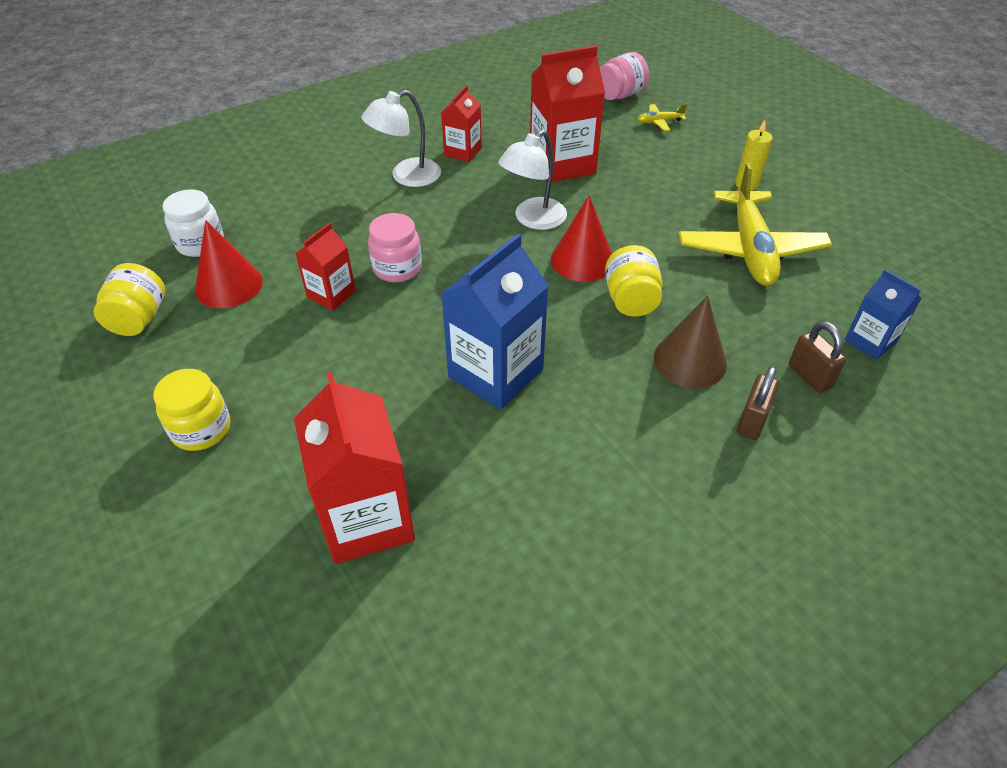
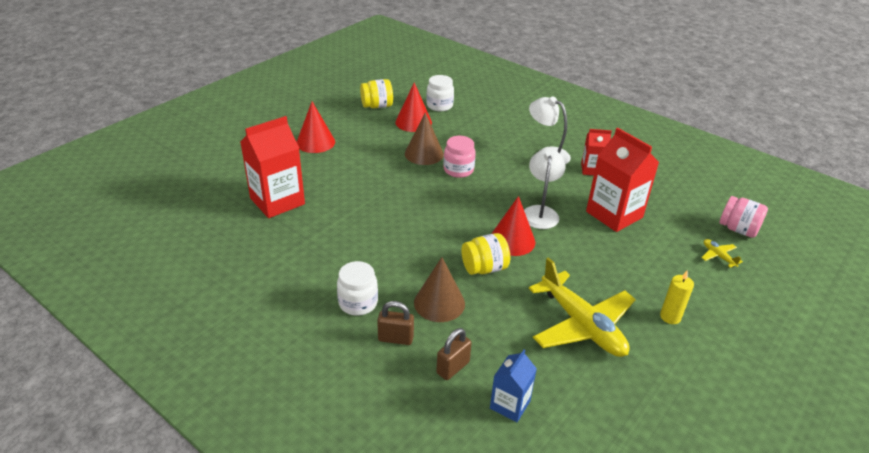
camera: 70 degrees right, 10 degrees down
yellow jar [153,369,230,451] -> red cone [297,102,335,153]
red carton [295,223,356,311] -> brown cone [405,112,444,165]
blue carton [441,234,549,410] -> none
white lamp [498,130,567,230] -> white lamp turned 75 degrees clockwise [524,148,566,229]
yellow plane [679,163,832,286] -> yellow plane turned 105 degrees counterclockwise [529,257,636,357]
none -> white jar [337,261,378,316]

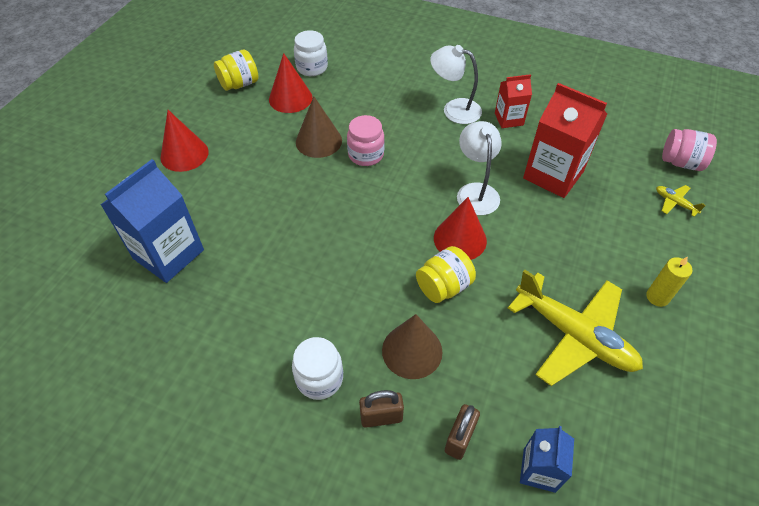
camera: 15 degrees left, 15 degrees up
red carton [241,116,305,218] -> blue carton [100,159,204,283]

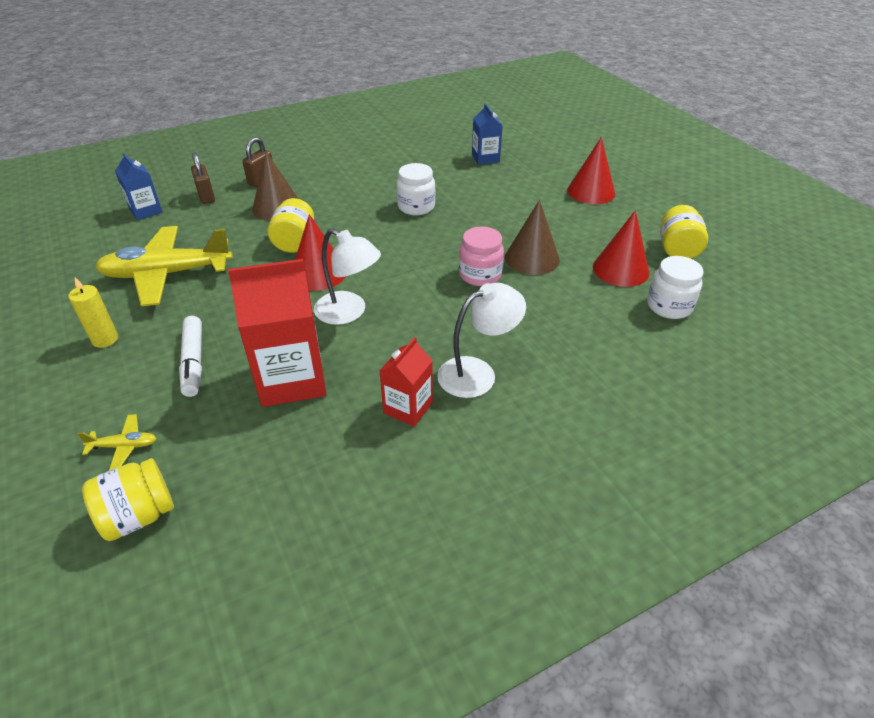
camera: 130 degrees right, 10 degrees down
blue carton [100,159,204,283] -> blue carton [472,103,503,165], size x0.56
white jar [292,337,343,400] -> white jar moved to [397,163,435,216]
pink jar [662,129,717,171] -> yellow jar [82,458,174,541]
none -> white marker [179,316,202,397]

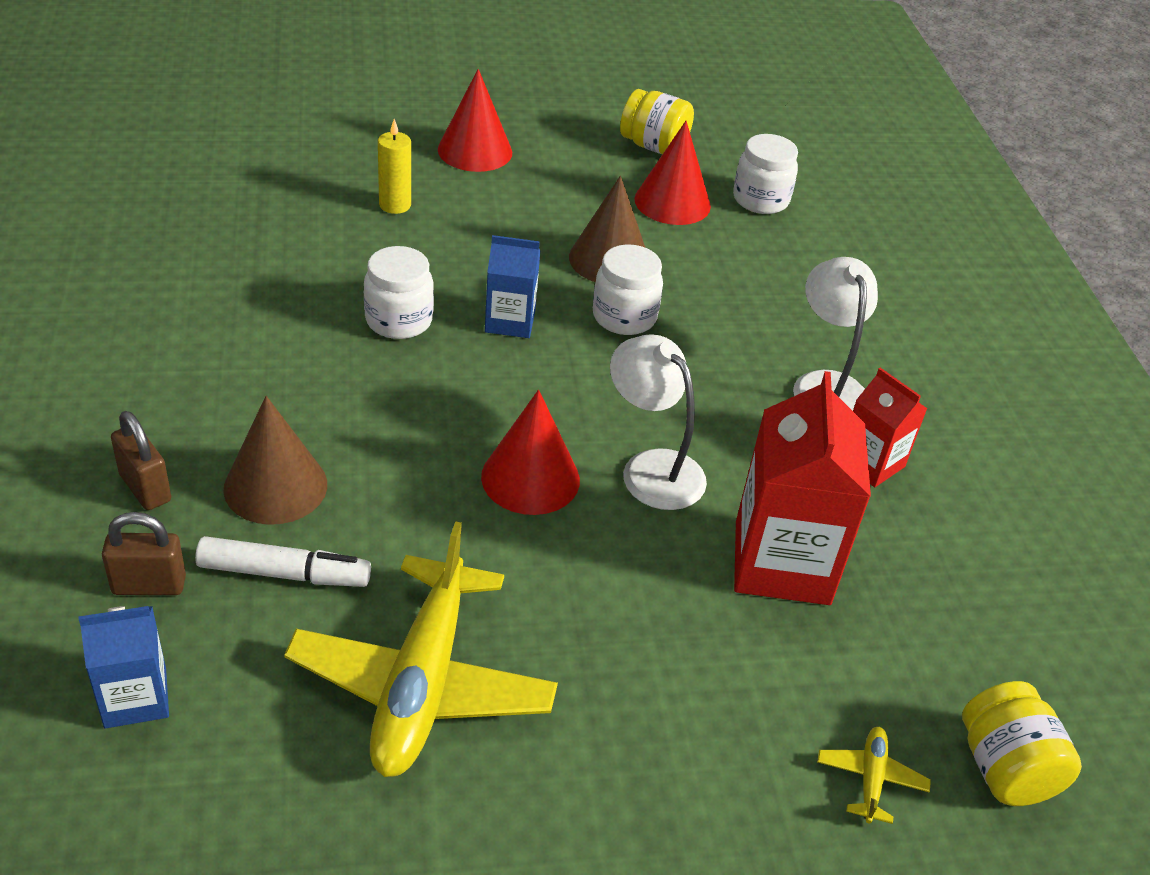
camera: 75 degrees left, 0 degrees up
yellow candle [68,277,118,348] -> yellow candle moved to [378,119,411,214]
white marker [179,316,202,397] -> white marker moved to [195,536,371,587]
yellow jar [268,198,314,253] -> none
white lamp [314,228,381,325] -> white lamp turned 90 degrees counterclockwise [610,334,707,510]
pink jar [459,226,504,286] -> white jar [593,244,663,335]
blue carton [472,103,503,165] -> blue carton moved to [485,235,540,338]

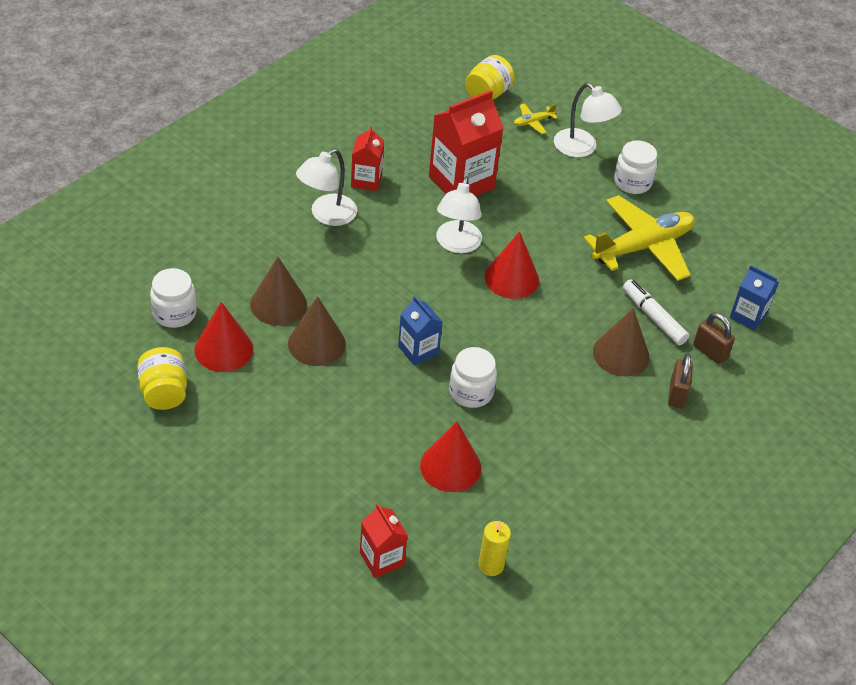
camera: 130 degrees left, 5 degrees up
yellow candle [378,119,411,214] -> yellow candle moved to [478,521,511,576]
red cone [438,69,512,172] -> red cone moved to [420,421,481,492]
white jar [593,244,663,335] -> white jar moved to [614,140,657,194]
none -> brown cone [250,257,307,326]
none -> red carton [360,504,408,578]
none -> white lamp [554,83,622,157]

